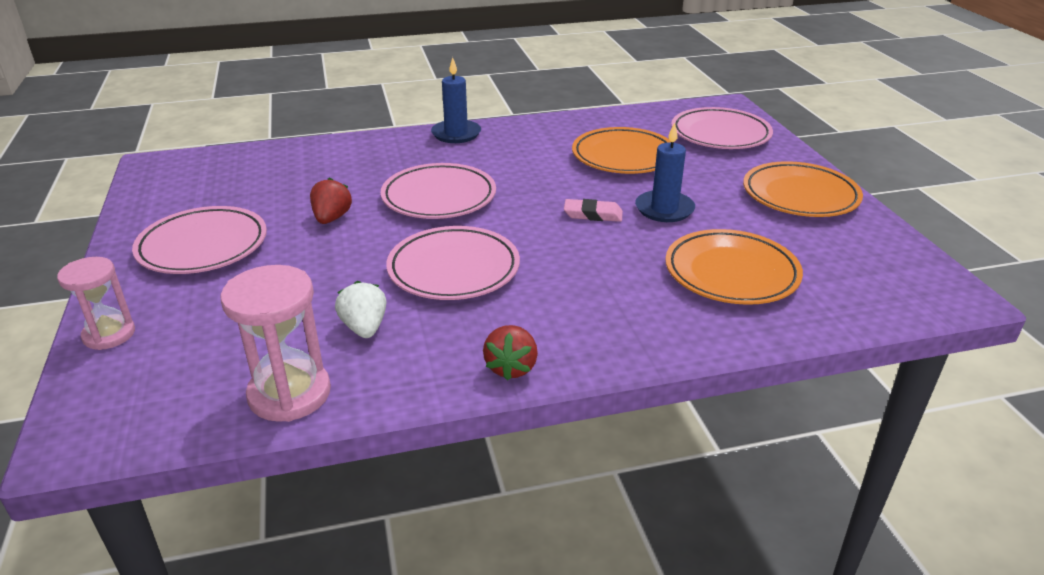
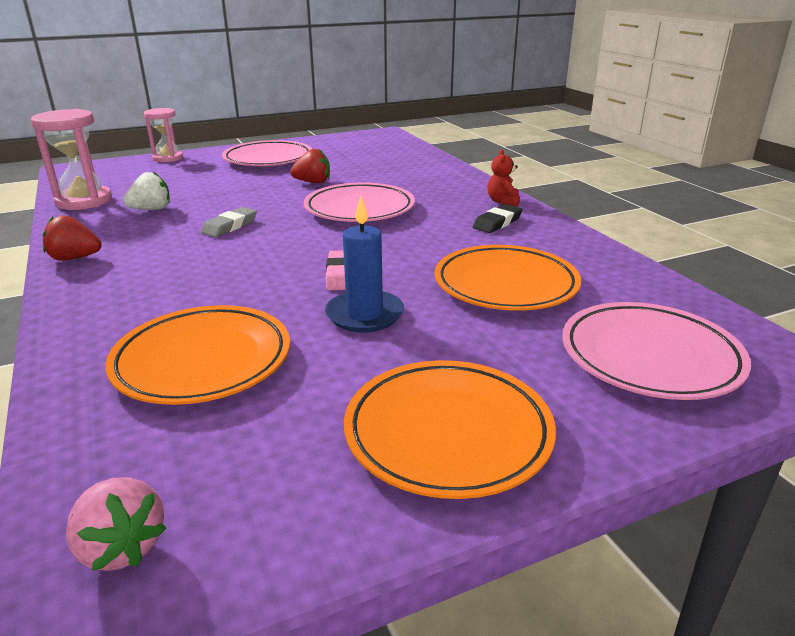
camera: 80 degrees right, 5 degrees down
pink plate [386,226,520,300] -> grey eraser [201,207,257,238]
blue candle [431,57,481,143] -> red teddy bear [488,149,520,206]
none -> pink strawberry [66,477,166,571]
none -> black eraser [473,204,523,233]

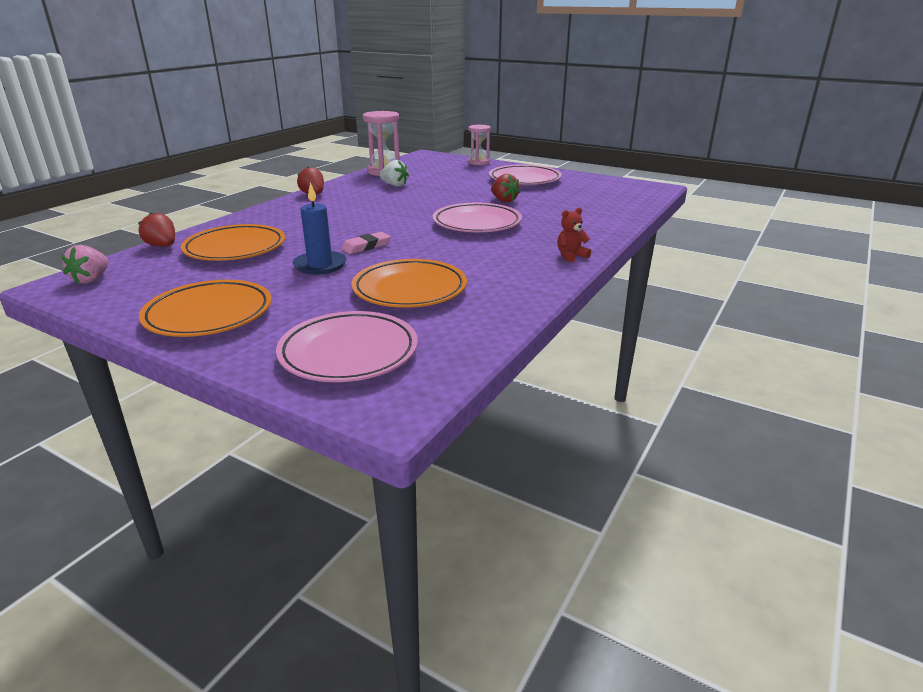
camera: 55 degrees right, 0 degrees up
grey eraser [201,207,257,238] -> none
black eraser [473,204,523,233] -> none
none -> red strawberry [138,212,175,247]

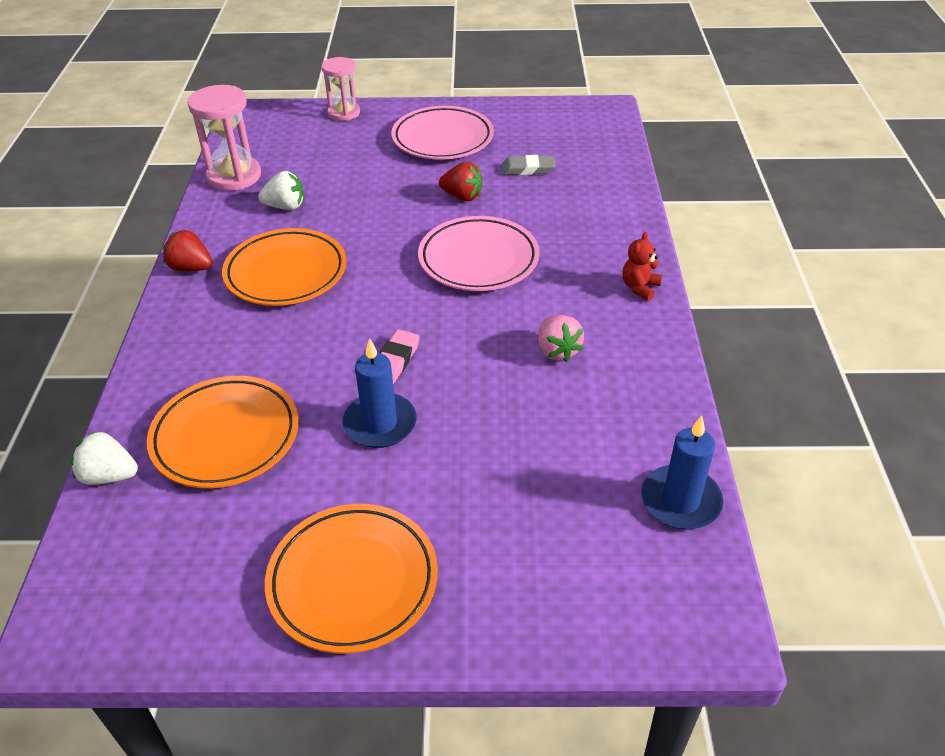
camera: 30 degrees left, 15 degrees up
pink strawberry [61,245,108,284] -> pink strawberry moved to [538,315,584,362]
red strawberry [138,212,175,247] -> white strawberry [71,431,138,485]
pink plate [276,311,418,382] -> none
orange plate [352,259,467,308] -> orange plate moved to [222,228,347,306]
none -> grey eraser [502,155,556,175]
none -> blue candle [641,416,723,529]

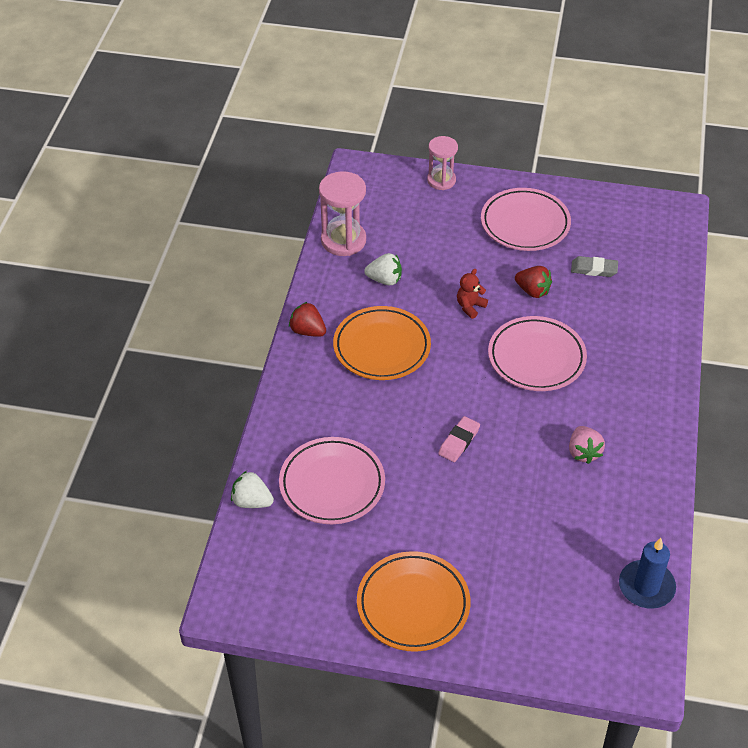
camera: 10 degrees right, 5 degrees up
orange plate [147,376,299,488] -> pink plate [279,437,385,524]
blue candle [342,338,417,448] -> none
red teddy bear [622,232,662,301] -> red teddy bear moved to [457,269,488,319]

